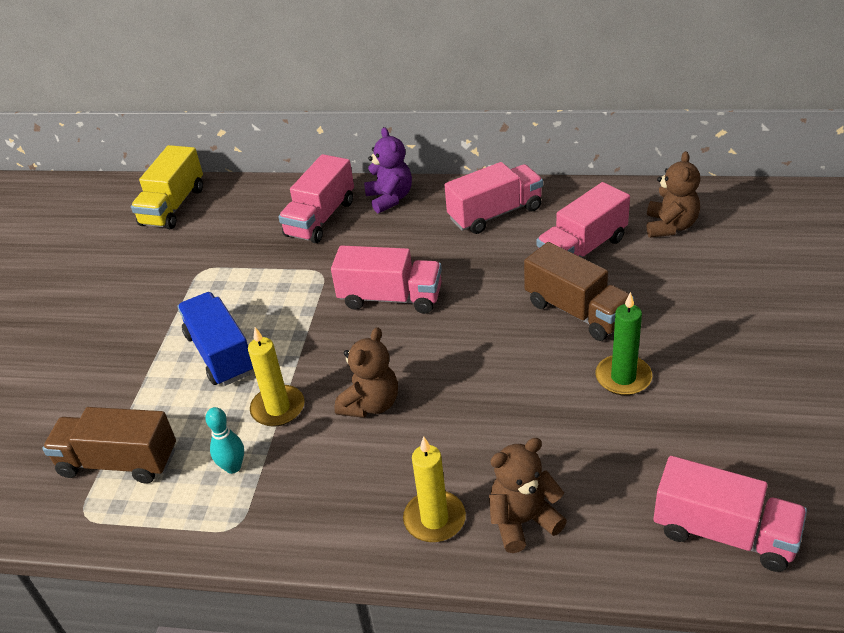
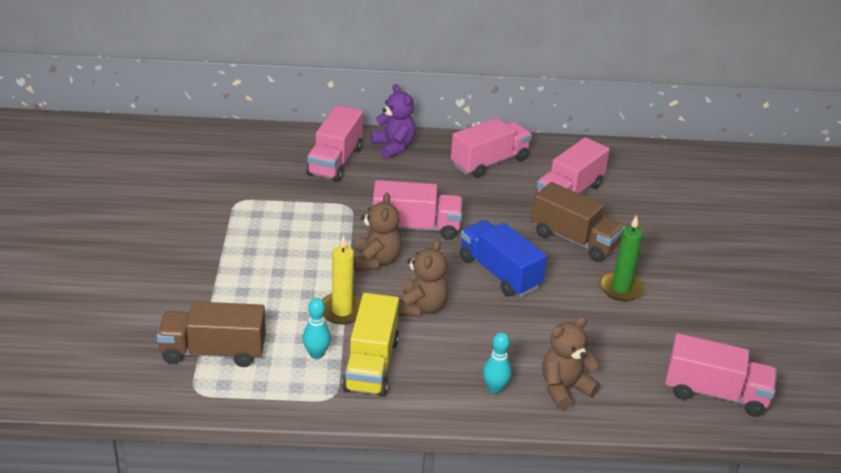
camera: 15 degrees left, 5 degrees down
yellow truck [131,145,203,229] -> yellow truck moved to [342,293,399,397]
blue truck [177,292,253,386] -> blue truck moved to [460,220,547,297]
yellow candle [403,436,466,542] -> turquoise bowling pin [483,332,512,394]
brown teddy bear [647,151,700,238] -> brown teddy bear moved to [354,193,402,271]

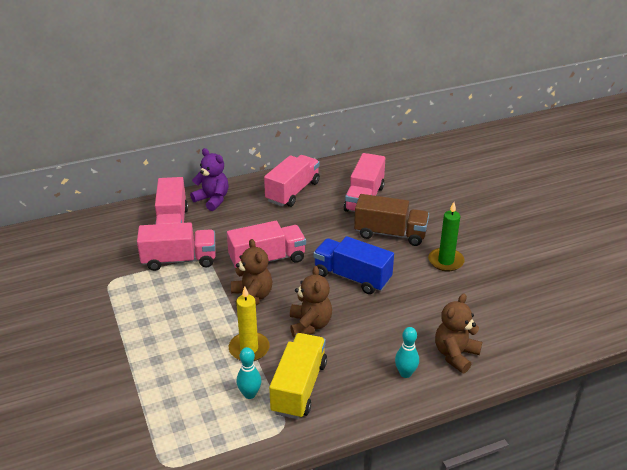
camera: 20 degrees left, 0 degrees up
brown truck [157,301,266,367] -> none
yellow truck [342,293,399,397] -> yellow truck turned 150 degrees counterclockwise [269,333,327,419]
pink truck [665,333,777,417] -> pink truck moved to [137,222,216,271]

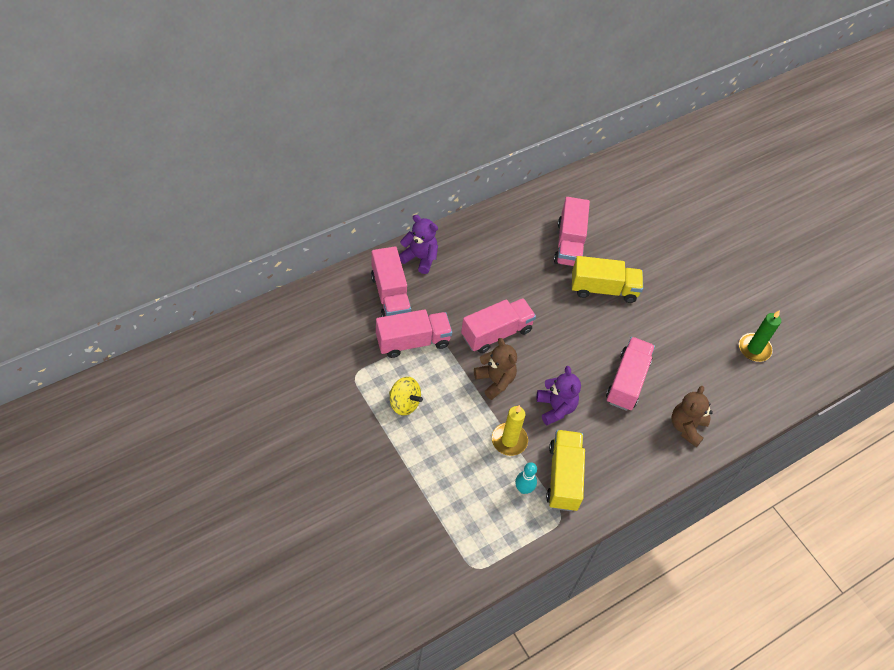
camera: 15 degrees left, 20 degrees up
pink truck [264,155,320,207] -> pink truck moved to [606,337,655,411]
brown teddy bear [290,266,332,338] -> purple teddy bear [537,366,581,425]
blue truck [313,236,394,294] -> none
brown truck [354,194,429,246] -> yellow truck [572,256,643,303]
turquoise bowling pin [395,327,419,378] -> none
green candle [428,202,465,271] -> green candle moved to [739,310,781,362]
none -> yellow spinning top [389,377,423,416]

